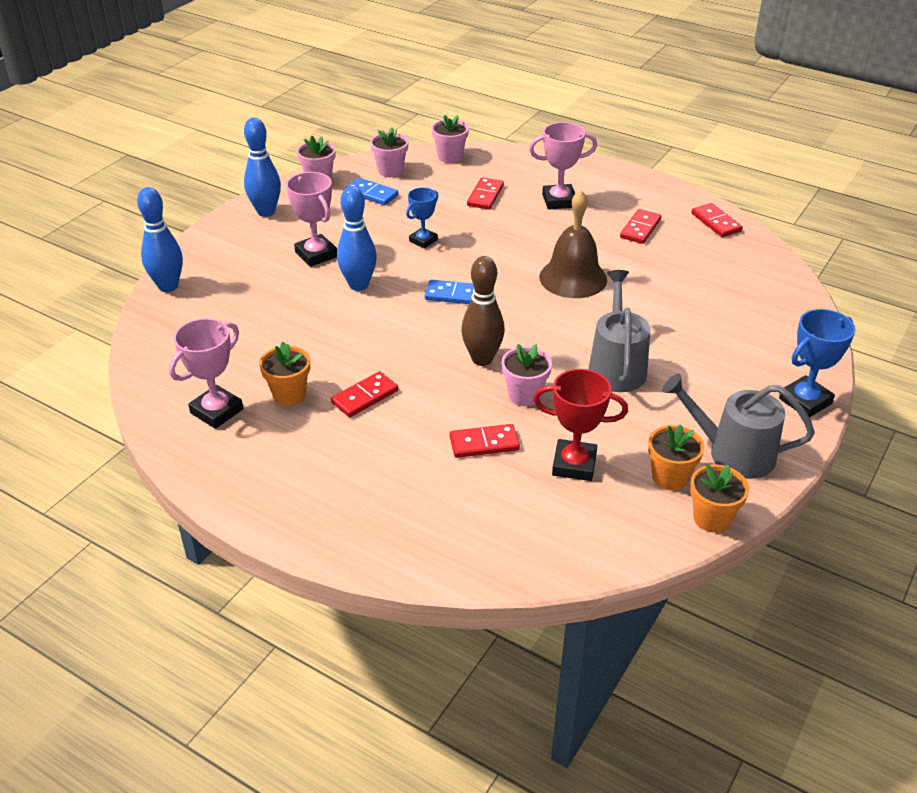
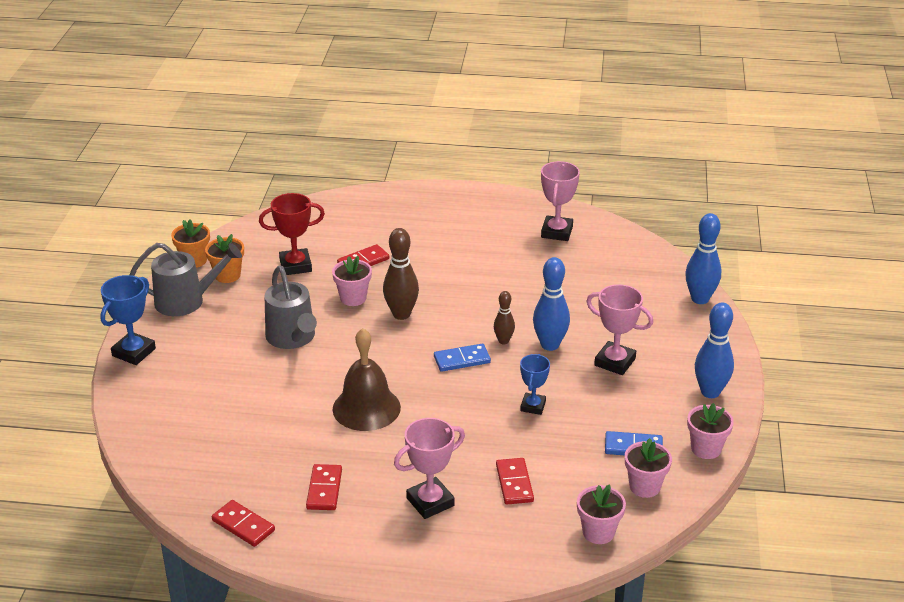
camera: 155 degrees right, 5 degrees down
orange flower pot [259,342,310,405] -> none
red domino [331,371,398,417] -> none
none -> brown bowling pin [494,291,515,344]

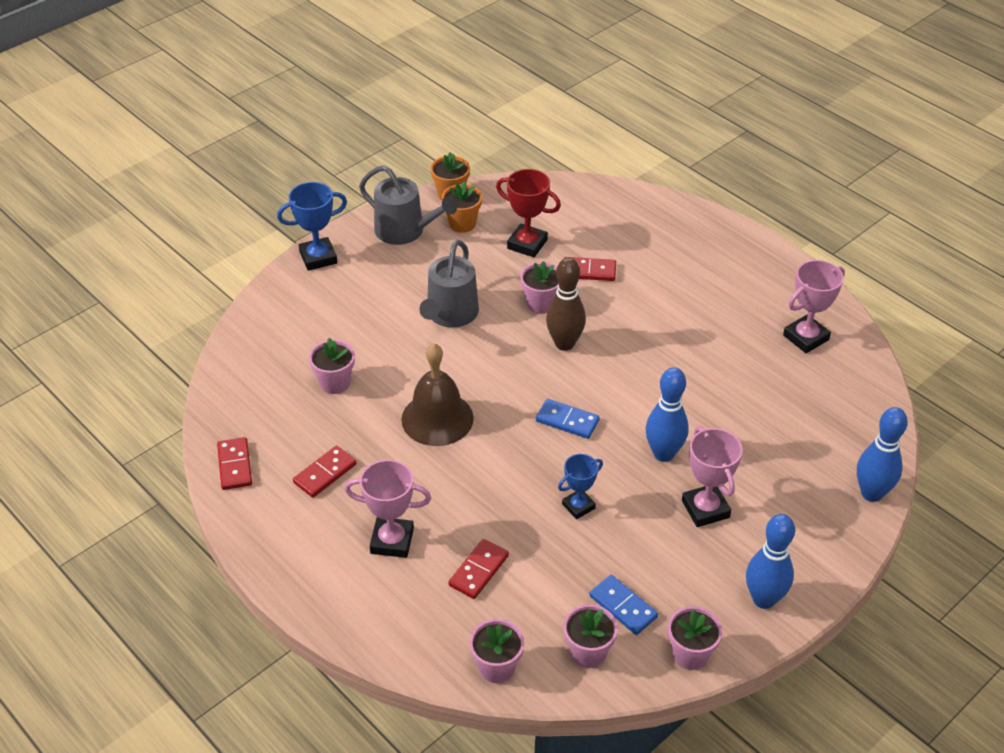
camera: 40 degrees right, 10 degrees up
brown bowling pin [494,291,515,344] -> none
none -> pink flower pot [309,338,355,394]

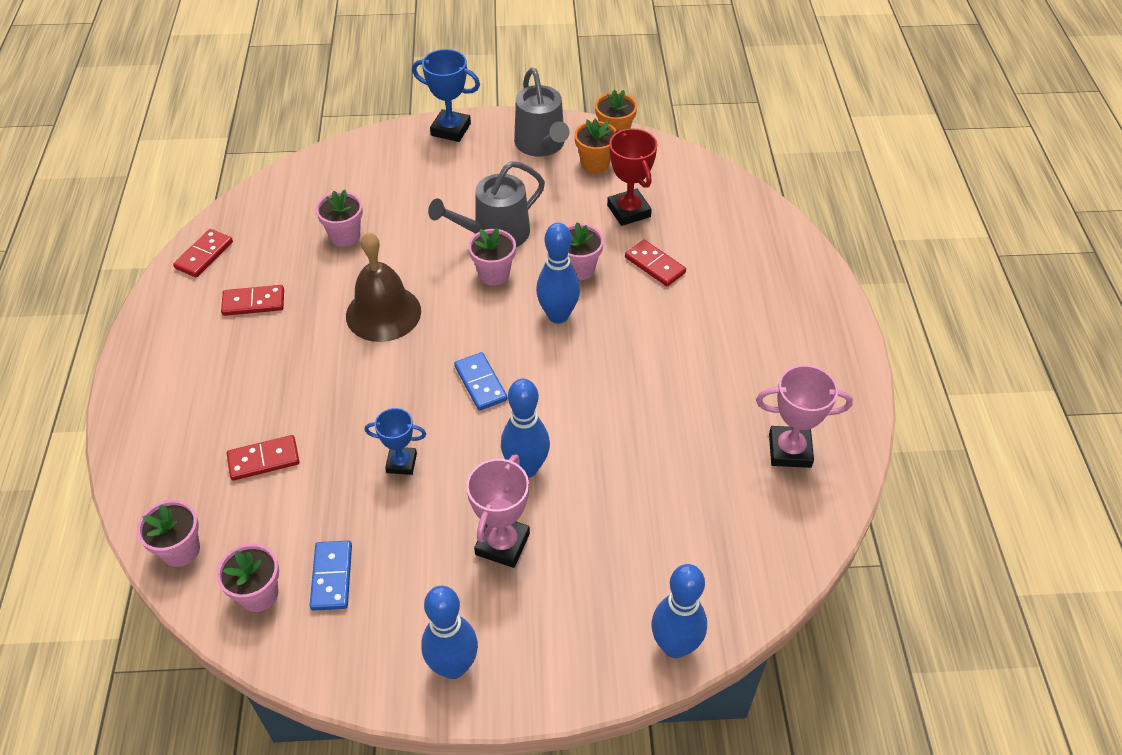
camera: 40 degrees right, 5 degrees up
pink trophy [345,460,431,558] -> none
brown bowling pin [546,258,586,351] -> blue bowling pin [536,223,580,323]
pink flower pot [668,606,723,670] -> pink flower pot moved to [468,228,516,285]

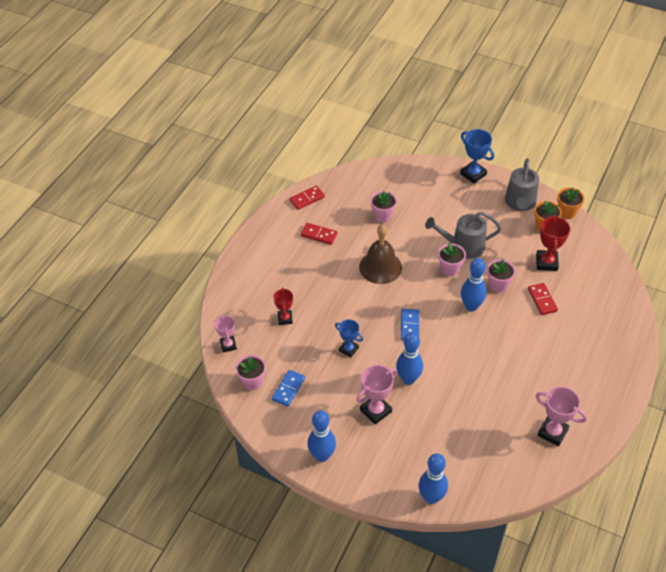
camera: 30 degrees right, 0 degrees up
pink flower pot [137,500,200,567] -> pink trophy [215,314,237,352]
red domino [227,435,299,481] -> red trophy [273,287,293,325]

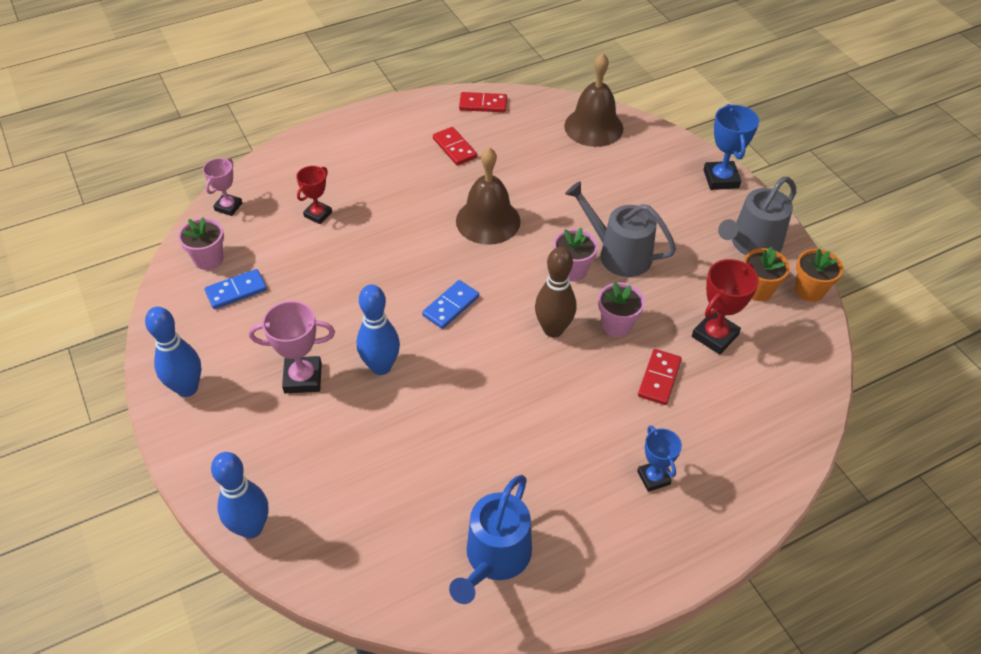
camera: 35 degrees right, 0 degrees up
blue trophy [335,319,363,357] -> blue trophy moved to [637,425,682,492]
pink flower pot [370,191,397,223] -> none
blue bowling pin [461,258,487,311] -> brown bowling pin [535,247,576,338]
pink trophy [536,387,587,446] -> blue watering can [449,475,532,604]
none -> brown bell [564,53,623,147]

